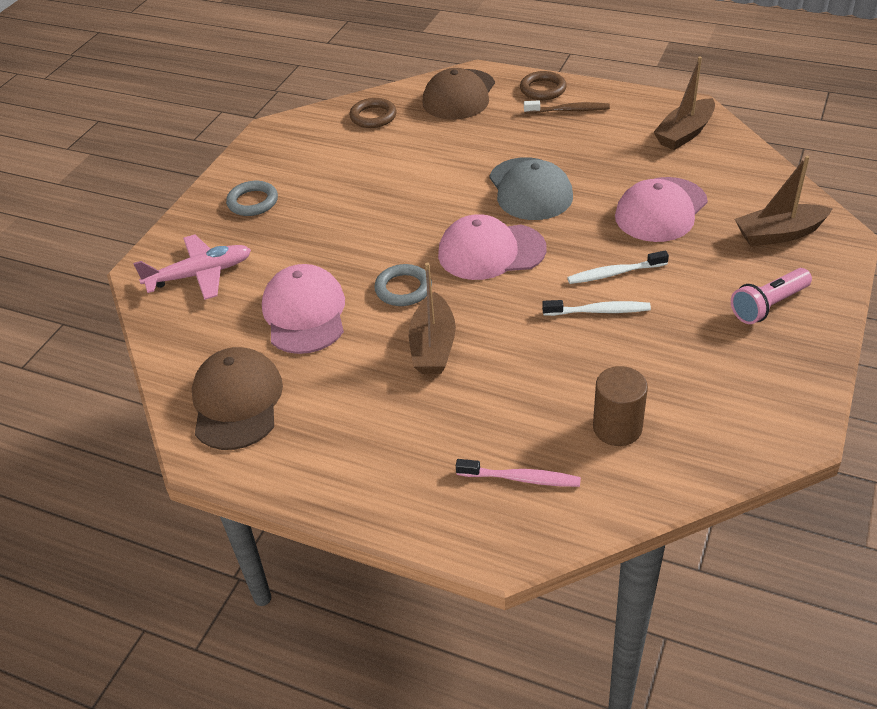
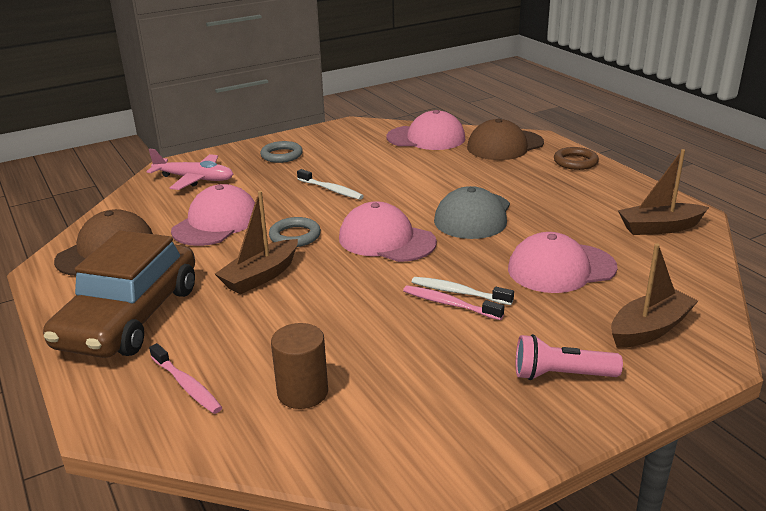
camera: 35 degrees right, 15 degrees down
brown ring [350,98,397,128] -> pink cap [387,110,465,150]
brown toothbrush [524,101,610,114] -> none
white toothbrush [542,300,651,316] -> white toothbrush moved to [297,169,364,200]
brown boat [735,156,833,246] -> brown boat turned 120 degrees clockwise [611,243,698,348]
none -> brown car [43,230,195,358]
none -> pink toothbrush [403,285,504,320]

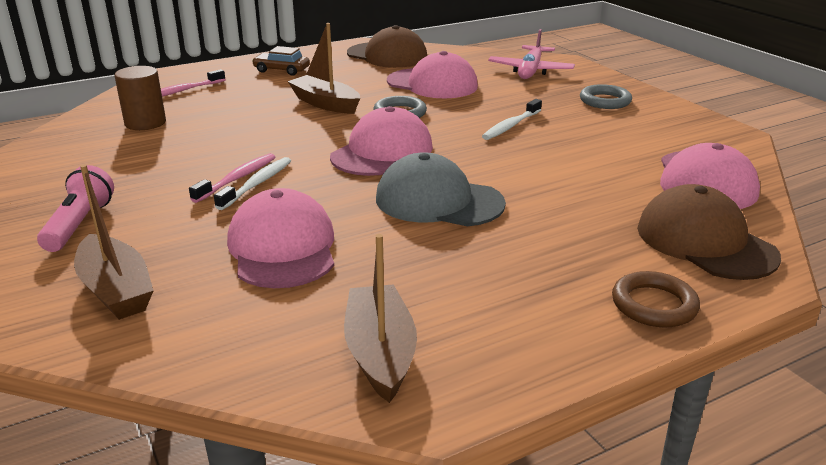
camera: 90 degrees right, 0 degrees up
brown car [43,230,195,358] -> brown car [252,46,310,76], size x0.42

